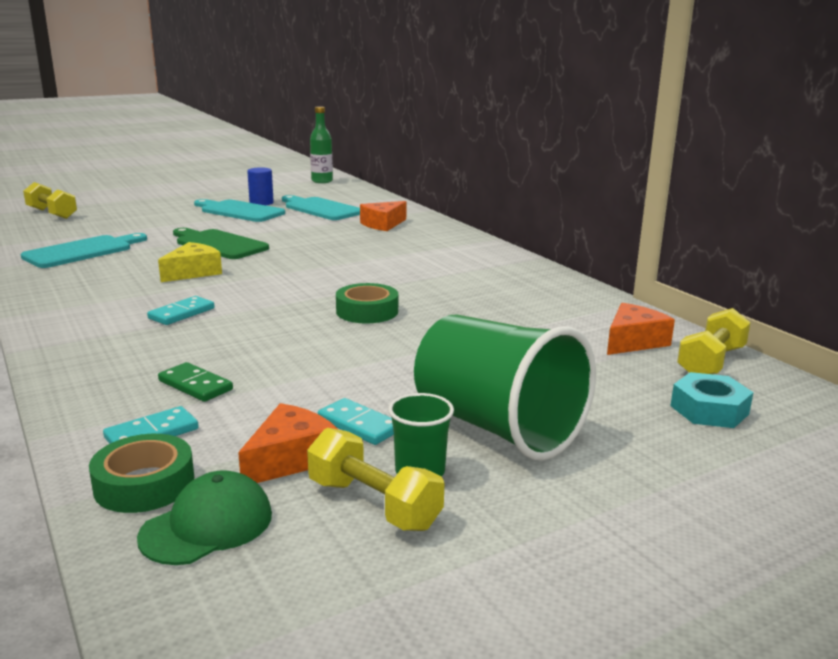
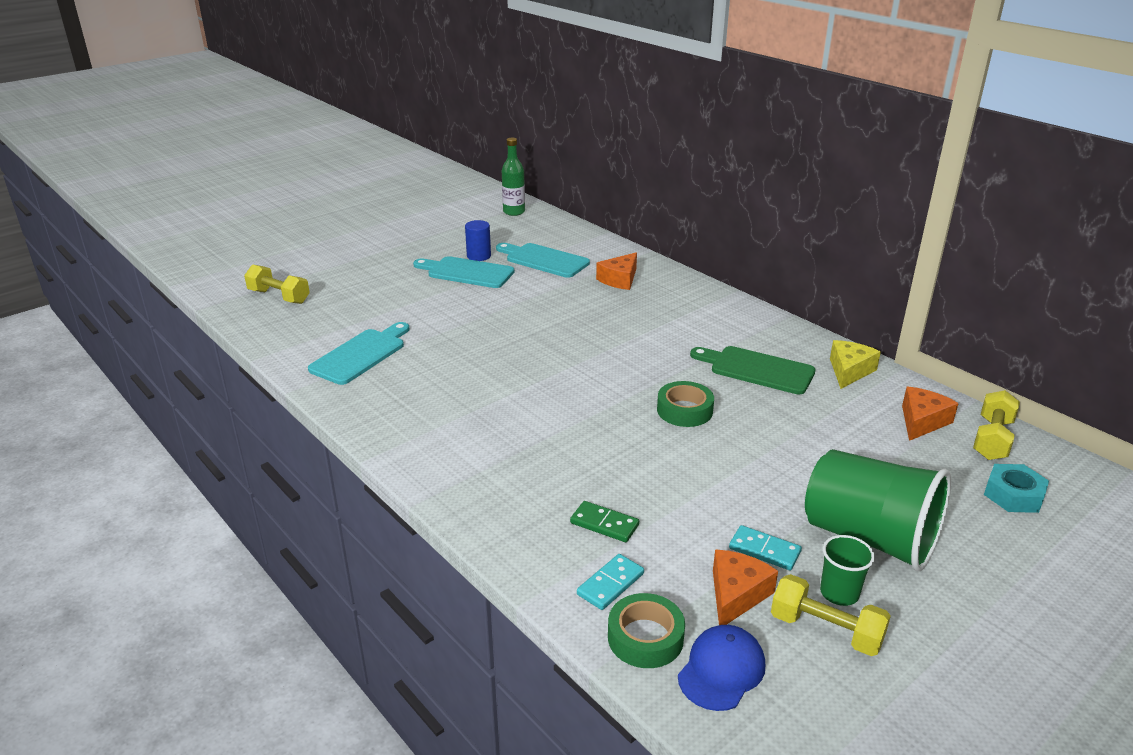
camera: 10 degrees left, 10 degrees up
green cap [137,470,272,565] -> blue cap [678,625,765,711]
turquoise domino [147,296,215,325] -> none
yellow cheese [158,242,222,282] -> yellow cheese moved to [830,340,881,389]
green cutting board [173,228,269,259] -> green cutting board moved to [690,346,816,395]

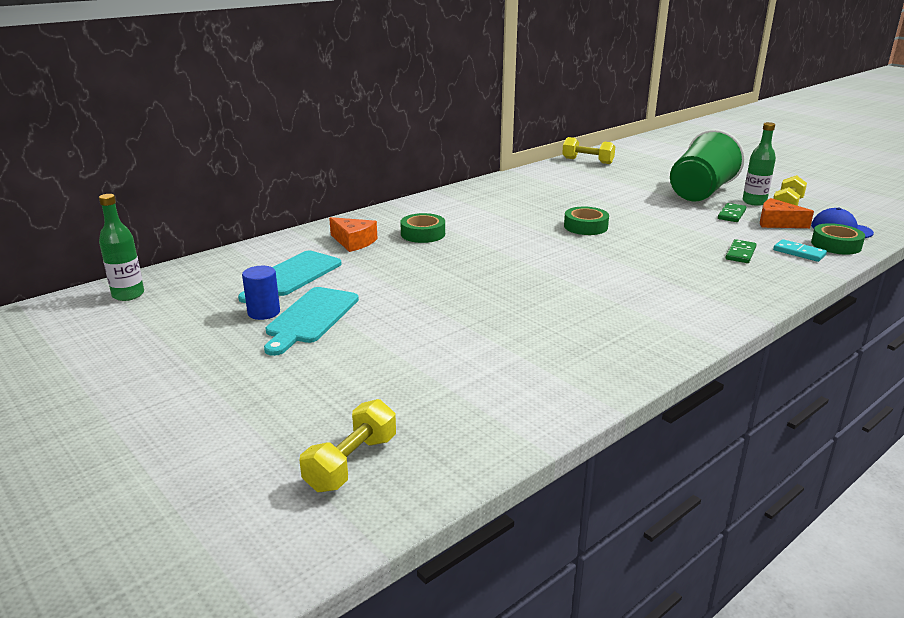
camera: 90 degrees left, 5 degrees down
turquoise cutting board [308,322,409,385] -> none
green cutting board [690,346,816,395] -> none
turquoise domino [729,525,802,570] -> green domino [718,203,746,222]
green cup [820,535,875,606] -> green bottle [743,122,776,206]
yellow cheese [830,340,881,389] -> none
orange cheese [902,387,959,441] -> none
turquoise nut [984,464,1049,513] -> none
none -> green tape [400,213,445,243]

